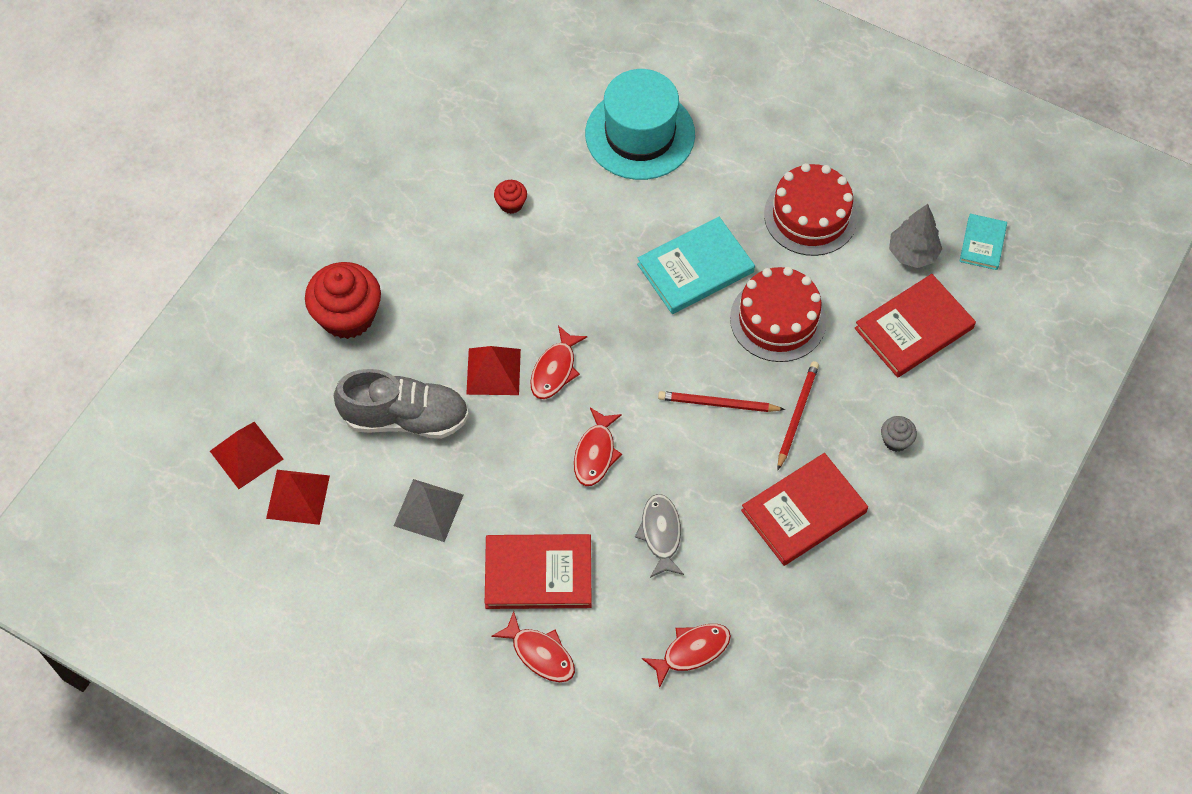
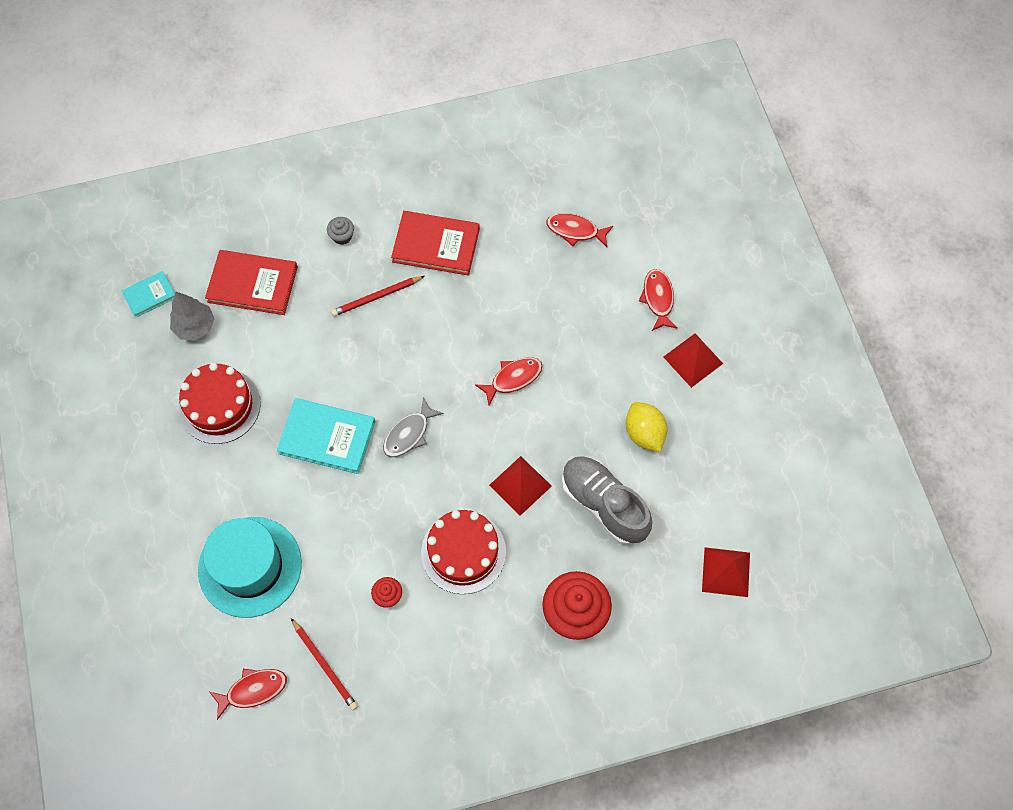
camera: 135 degrees left, 5 degrees up
red pyramid [266,470,330,525] -> red pyramid moved to [664,334,723,388]
grey pyramid [394,479,463,542] -> yellow lemon [626,402,667,452]
red book [485,534,592,609] -> none
red fish [530,325,587,399] -> red fish moved to [209,669,287,720]
grey fish [635,494,684,578] -> grey fish moved to [383,398,444,457]
red pencil [658,391,785,412] -> red pencil moved to [291,618,358,711]
red cake [730,267,827,362] -> red cake moved to [421,510,506,594]

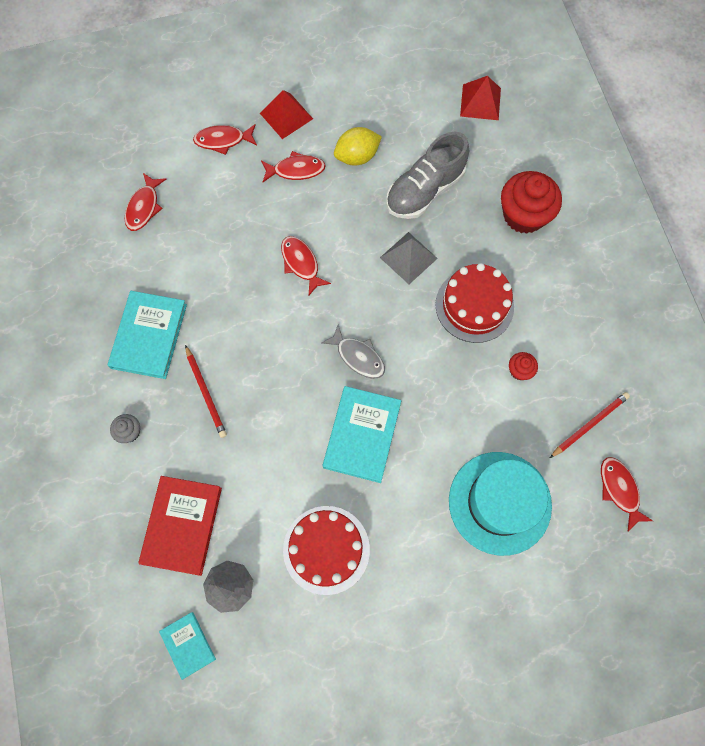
camera: 90 degrees left, 5 degrees up
red book [391,211,480,276] -> turquoise book [108,291,187,379]
red pyramid [489,456,552,516] -> grey pyramid [380,232,438,284]
none -> red fish [261,151,326,182]

